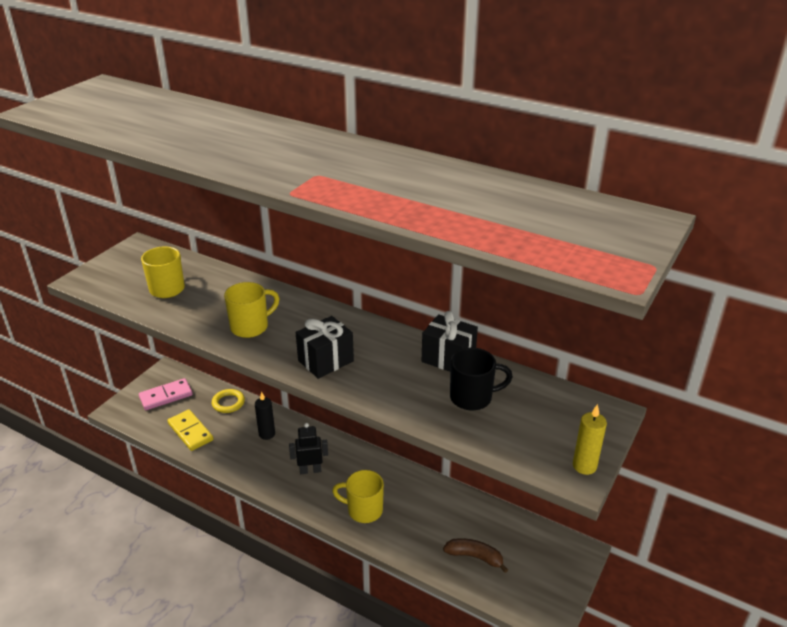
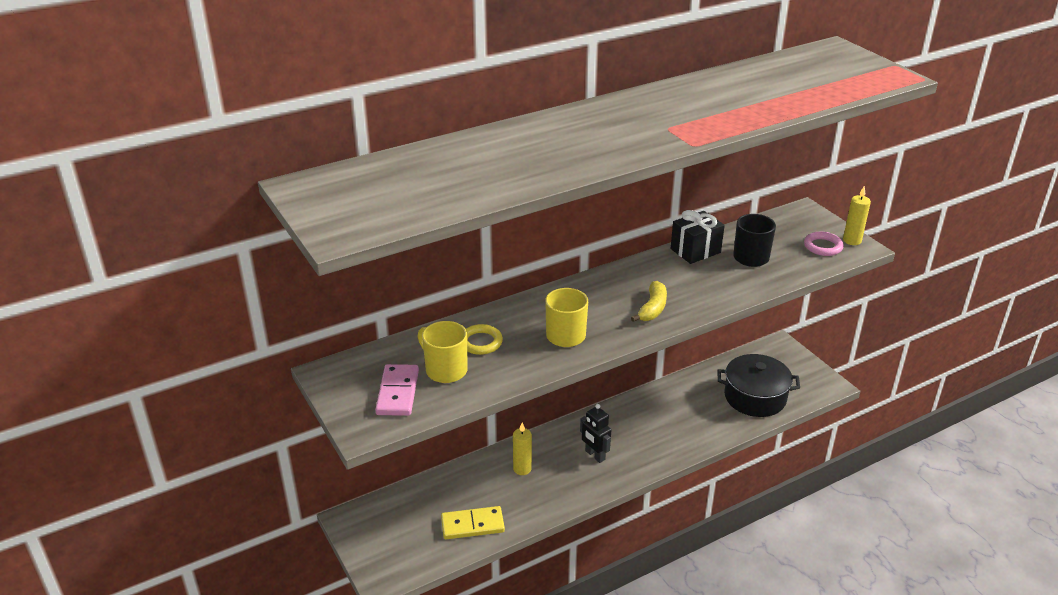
camera: 60 degrees left, 0 degrees up
pink domino [139,378,193,410] -> pink domino moved to [375,364,419,416]
yellow ring [212,389,245,413] -> yellow ring moved to [466,324,503,355]
black candle [255,392,275,440] -> yellow candle [513,423,532,475]
black robot [289,423,328,474] -> black robot turned 60 degrees counterclockwise [580,404,611,463]
black gift [296,316,354,379] -> yellow banana [631,281,667,322]
yellow mug [332,470,384,523] -> none
brown banana [443,538,508,573] -> black pot [717,354,800,417]
none -> pink ring [804,232,844,256]

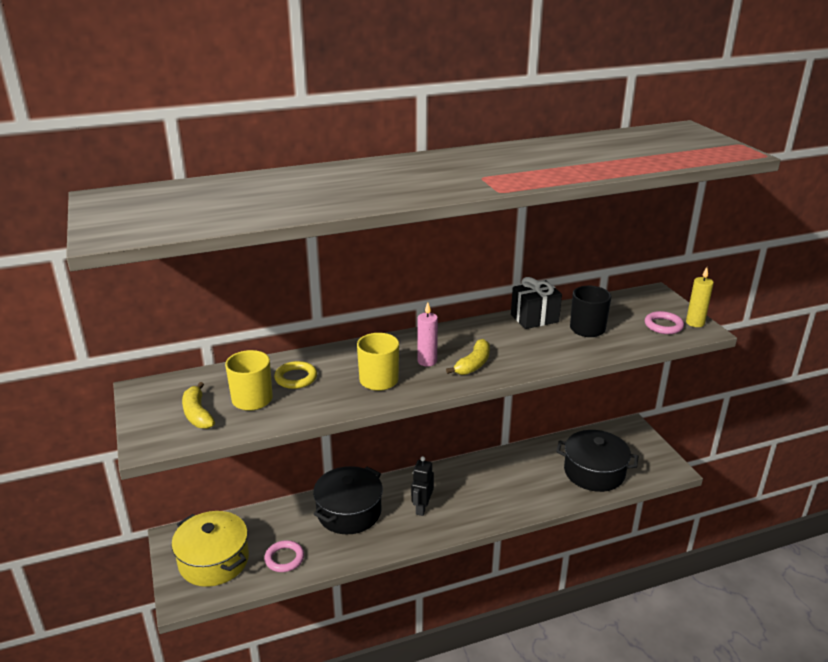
camera: 10 degrees right, 5 degrees down
pink domino [375,364,419,416] -> yellow banana [182,382,215,429]
yellow domino [441,506,505,539] -> pink ring [264,540,304,572]
yellow candle [513,423,532,475] -> black pot [313,466,383,534]
black robot [580,404,611,463] -> black robot turned 45 degrees clockwise [411,456,434,516]
none -> yellow pot [171,511,249,587]
none -> pink candle [417,302,438,366]

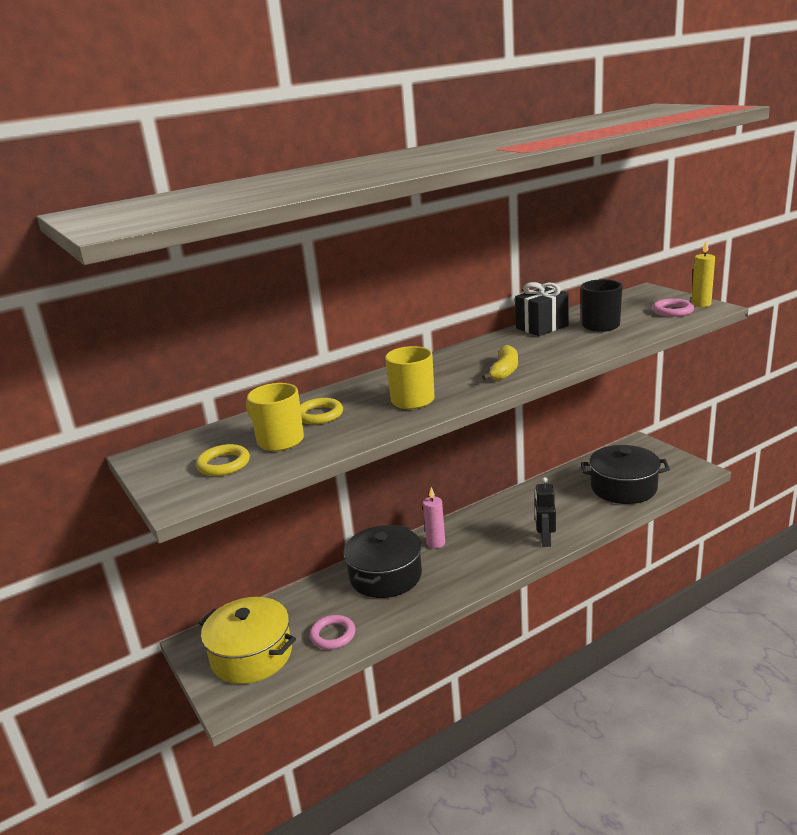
camera: 10 degrees left, 5 degrees down
yellow banana [182,382,215,429] -> yellow ring [196,444,250,476]
black robot [411,456,434,516] -> black robot moved to [535,477,556,547]
pink candle [417,302,438,366] -> pink candle moved to [423,487,445,548]

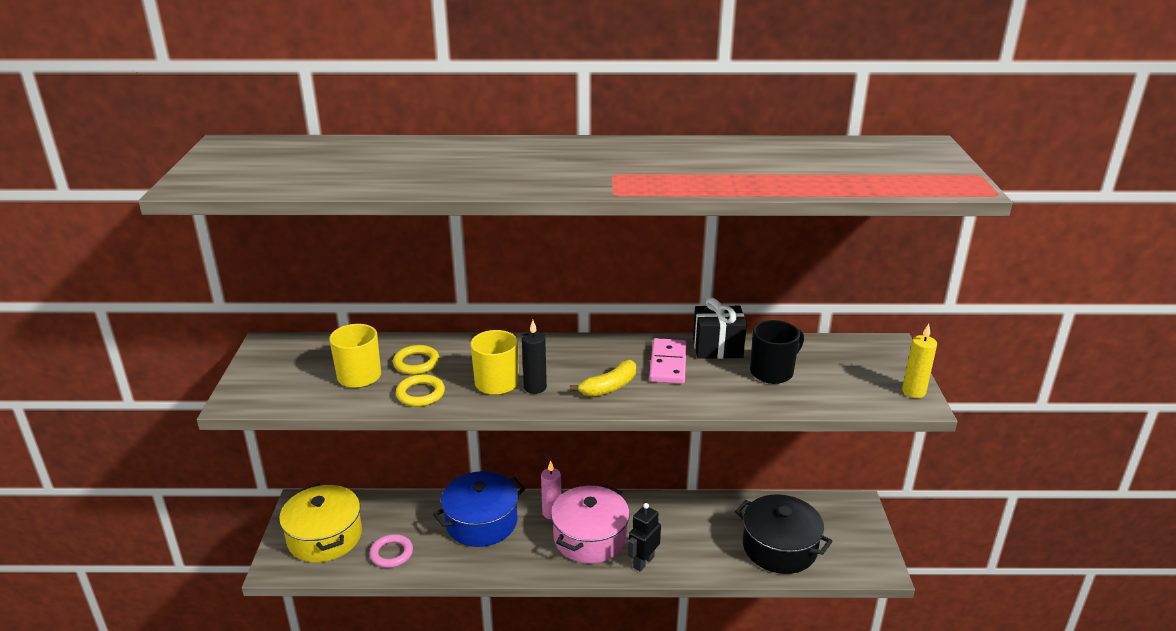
camera: 30 degrees right, 5 degrees up
yellow ring [196,444,250,476] -> yellow ring moved to [396,374,445,407]
black pot [343,524,422,598] -> blue pot [433,471,525,547]
pink ring [652,299,694,317] -> none
none -> black candle [522,320,547,394]
none -> pink pot [551,485,630,564]
none -> pink domino [649,338,687,384]

